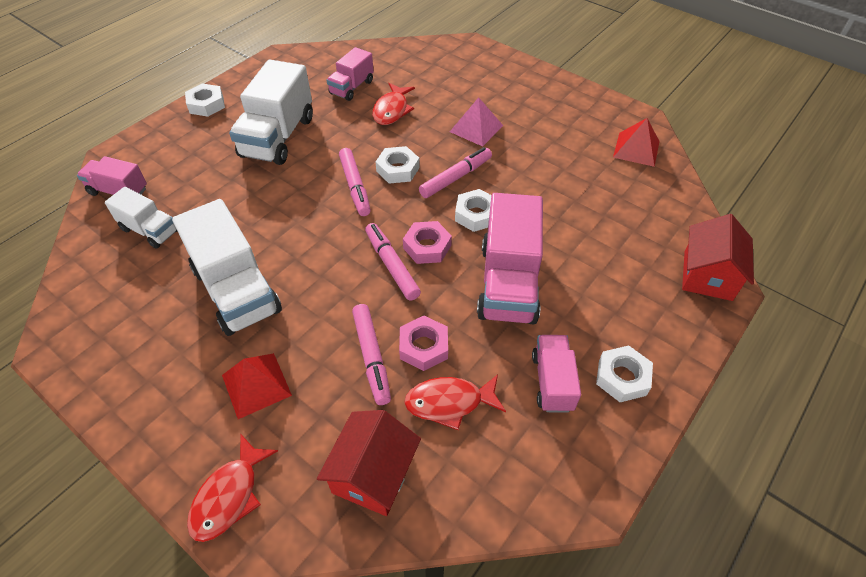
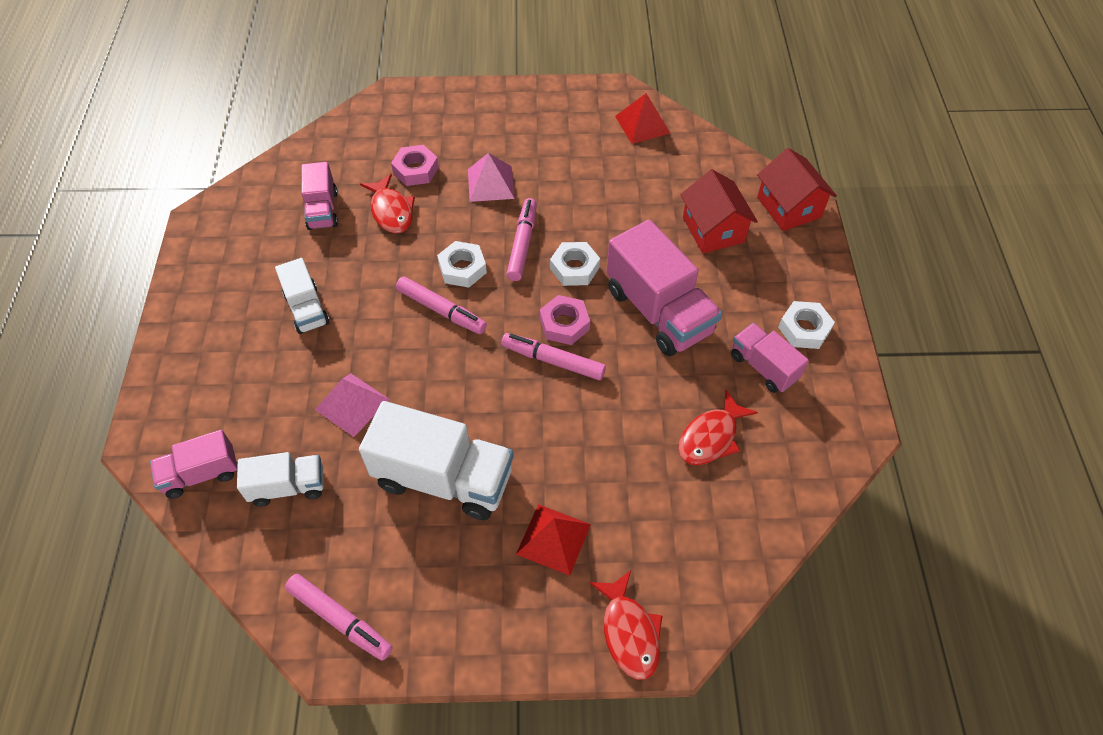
camera: 40 degrees left, 5 degrees up
white nut [185,83,225,117] -> none
white truck [229,59,313,165] -> white truck [275,258,330,334], size x0.56
red house [317,410,421,516] -> red house moved to [680,169,758,254]
pink marker [352,304,391,405] -> pink marker moved to [285,574,392,661]
pink nut [399,316,448,371] -> pink nut moved to [391,145,439,186]
none -> pink pyramid [315,374,390,437]

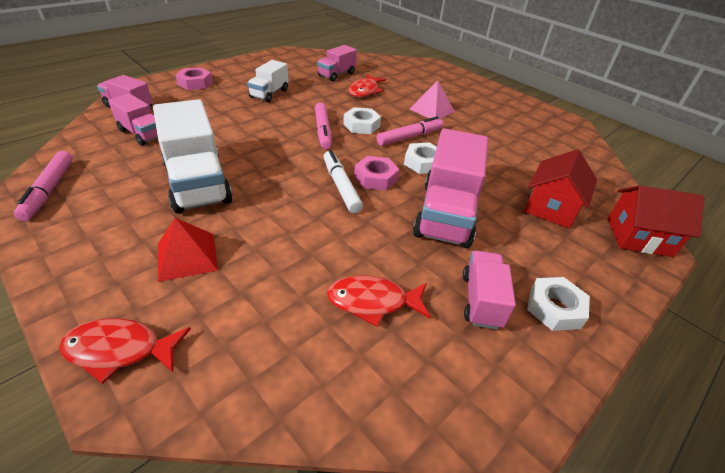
camera: 45 degrees right, 15 degrees down
white truck [237,452,324,507] -> pink truck [108,93,158,145]
pink pyramid [315,374,390,437] -> none
pink nut [391,145,439,186] -> pink nut moved to [175,67,213,90]
pink marker [501,333,606,380] -> white marker [324,150,363,213]
red fish [589,570,663,680] -> red fish turned 60 degrees clockwise [59,318,191,384]
red pyramid [615,93,671,144] -> none
red house [757,148,837,231] -> red house turned 75 degrees clockwise [608,185,705,257]

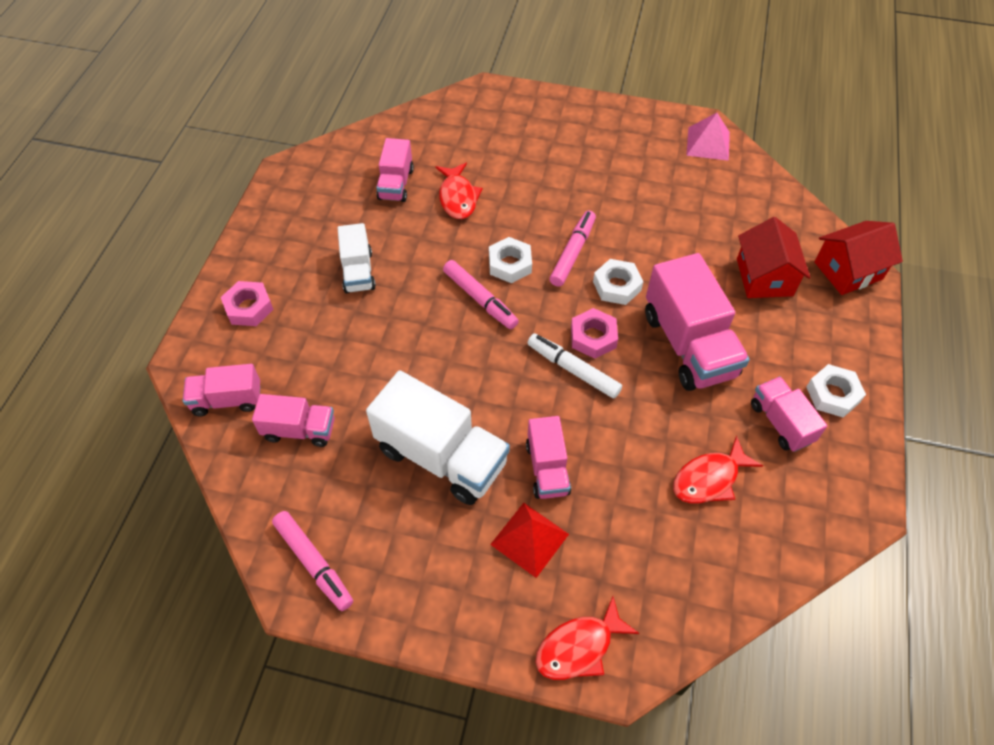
camera: 30 degrees left, 15 degrees up
pink pyramid [410,80,455,119] -> pink pyramid moved to [686,113,730,161]
none -> pink truck [526,416,571,499]

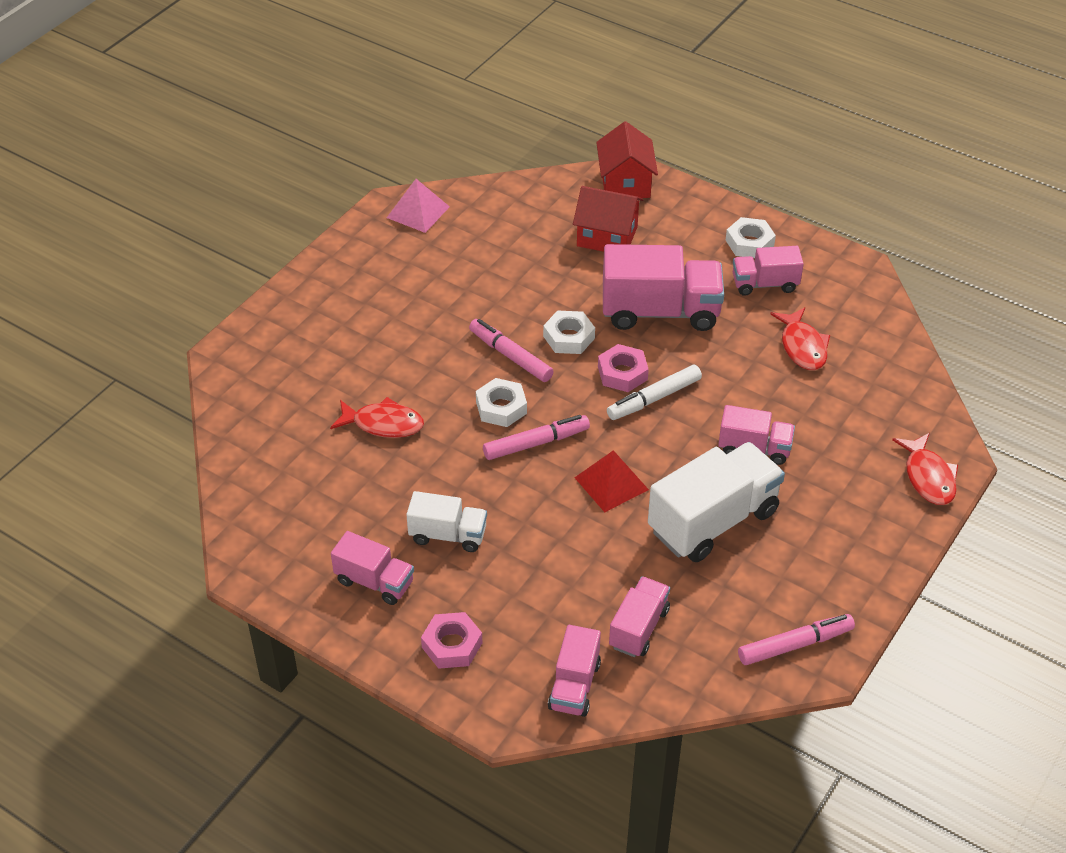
camera: 70 degrees left, 10 degrees down
pink truck [376,138,414,202] -> pink truck moved to [331,531,414,605]
red pyramid [490,503,569,578] -> red pyramid moved to [574,450,649,512]

